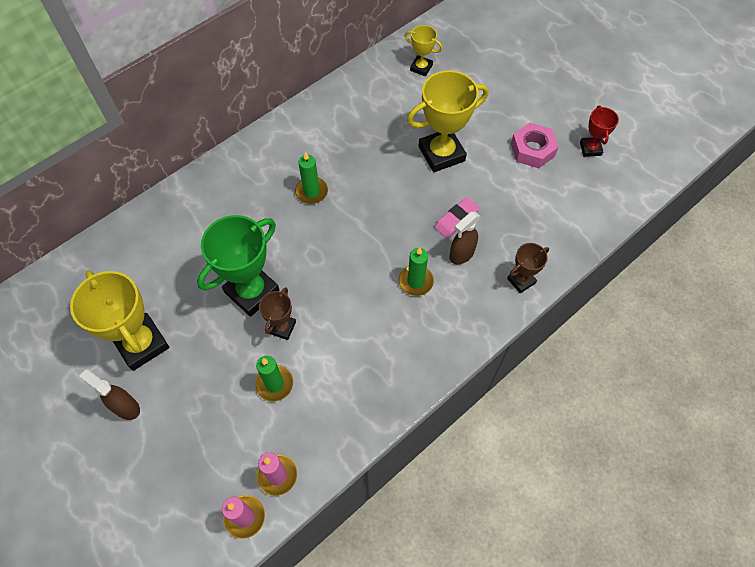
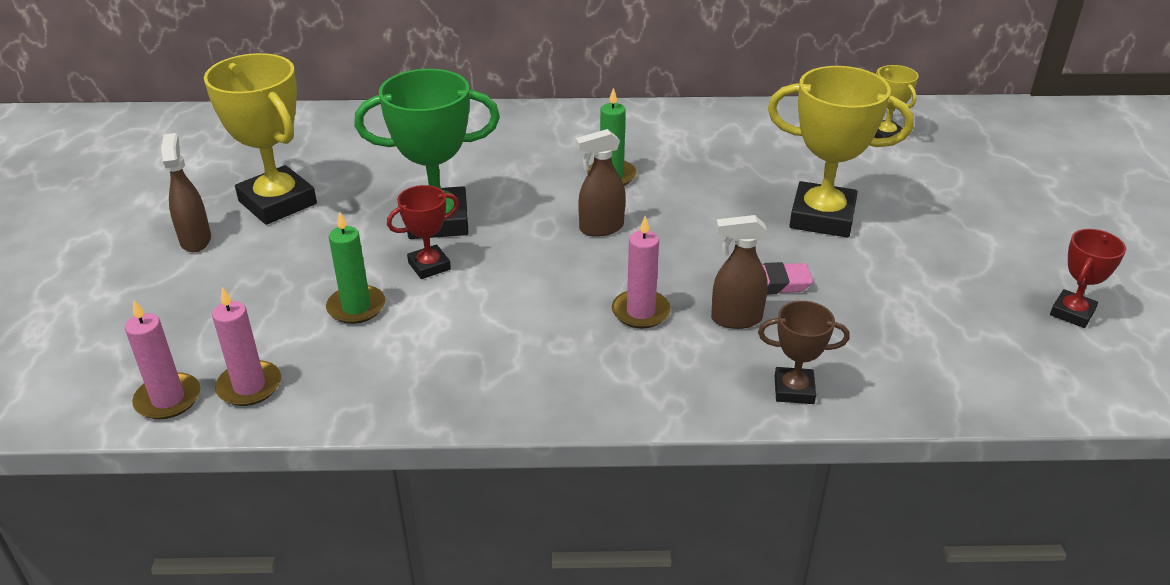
camera: 40 degrees right, 25 degrees down
yellow trophy [70,270,169,371] -> yellow trophy turned 45 degrees counterclockwise [204,53,317,225]
brown trophy [259,287,296,340] -> red trophy [387,185,459,279]
green candle [399,247,434,296] -> pink candle [612,216,671,328]
pink nut [511,123,559,168] -> none
none -> brown spray bottle [575,129,626,237]

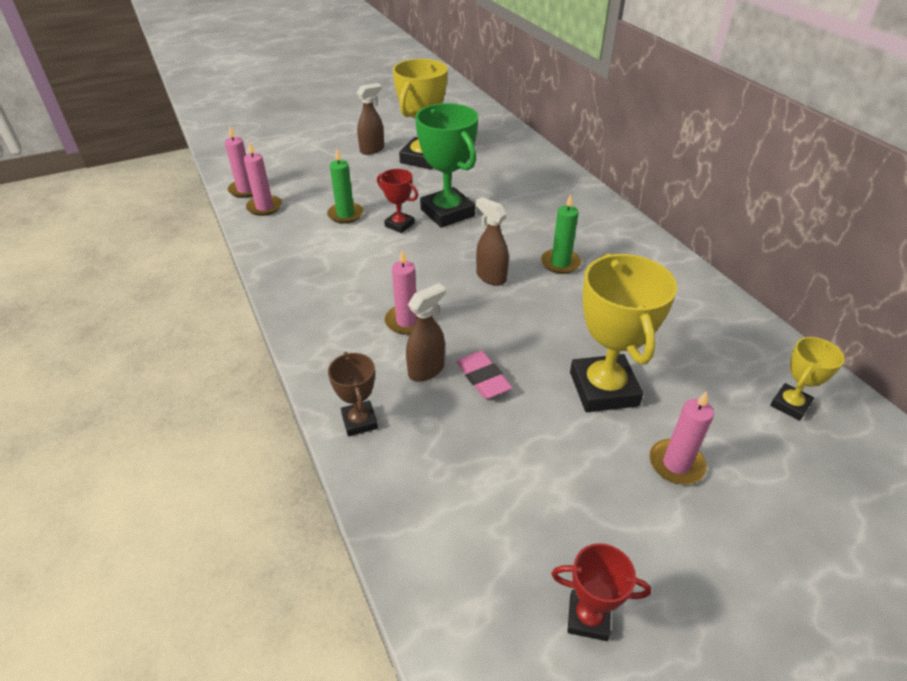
camera: 65 degrees right, 5 degrees up
brown spray bottle [711,215,768,329] -> brown spray bottle turned 75 degrees clockwise [406,283,446,382]
none -> pink candle [650,391,714,484]

